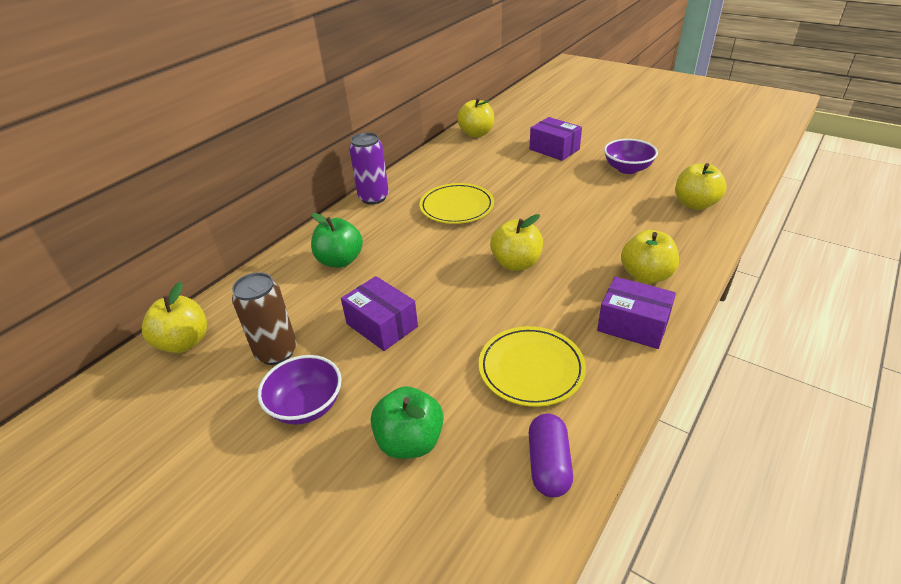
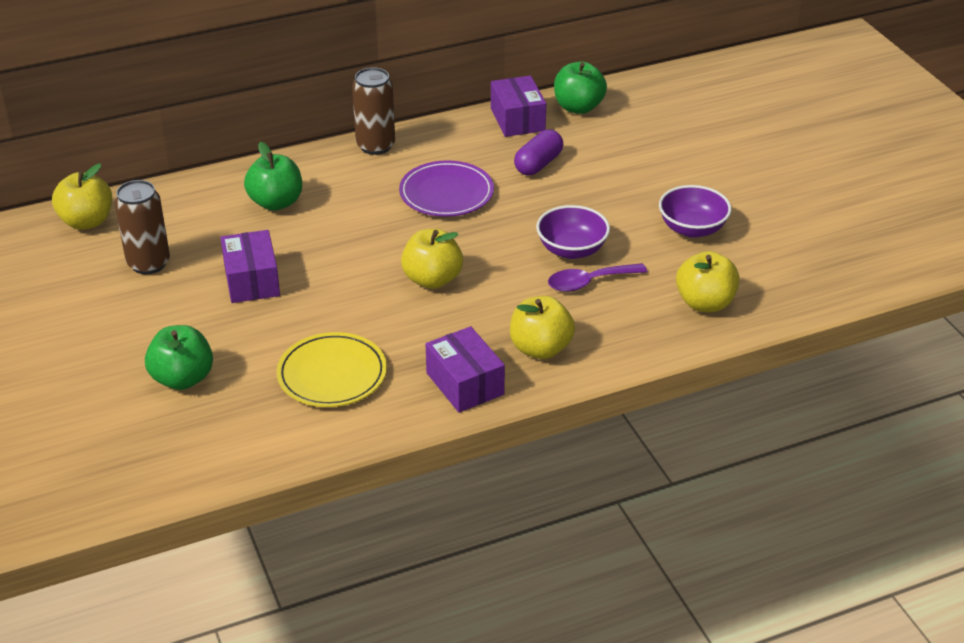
camera: 30 degrees right, 0 degrees up
purple bowl [258,355,342,425] -> purple bowl moved to [536,205,610,259]
purple can [349,132,389,205] -> brown can [352,67,395,155]
yellow plate [419,183,494,224] -> purple plate [399,160,494,217]
yellow apple [457,98,494,137] -> green apple [554,62,607,114]
purple capsule [529,413,573,497] -> purple capsule moved to [514,129,563,175]
purple box [530,117,582,161] -> purple box moved to [491,76,546,137]
none -> purple spoon [548,263,647,292]

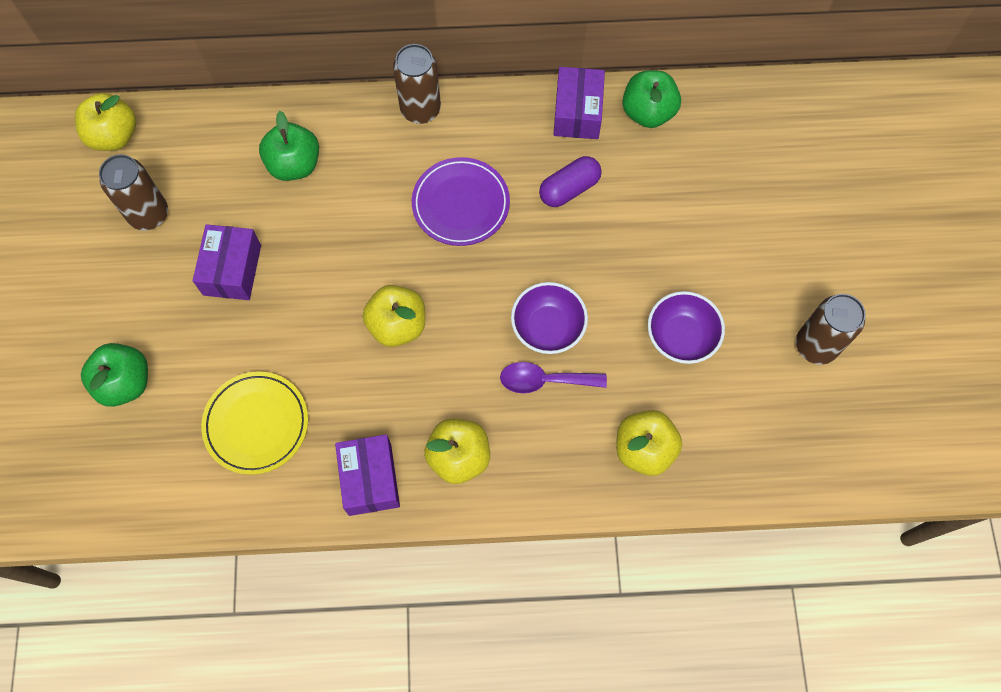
camera: 20 degrees right, 30 degrees up
none -> brown can [796,294,866,365]

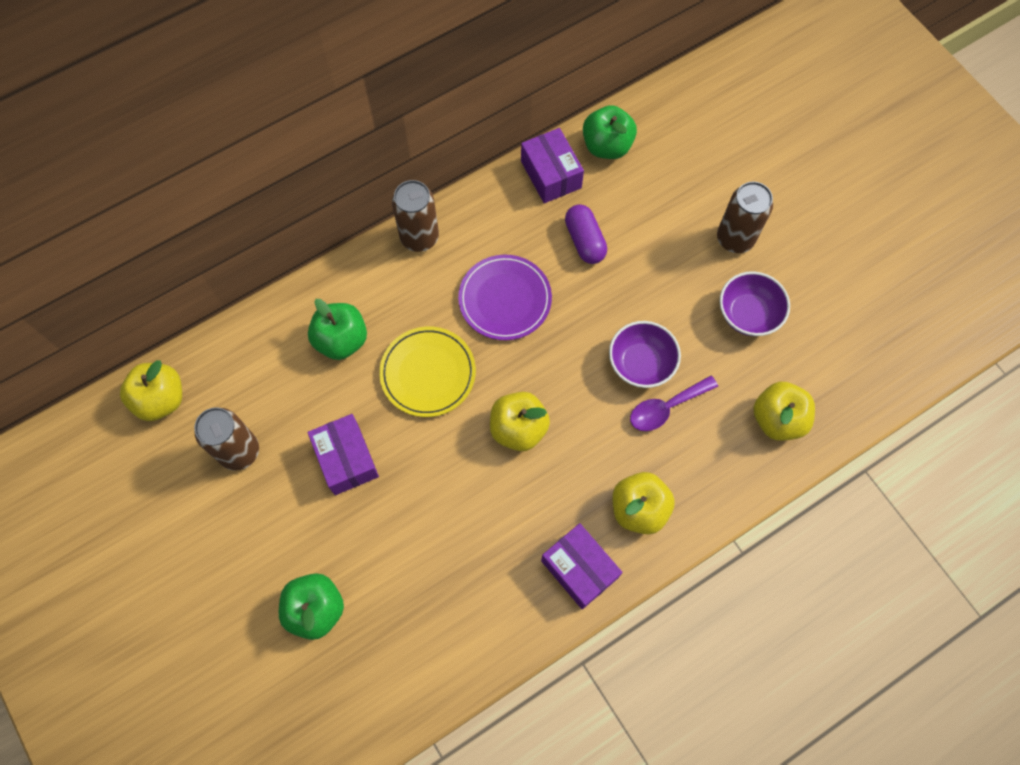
camera: 30 degrees left, 0 degrees up
yellow plate [201,371,308,475] -> yellow plate moved to [379,327,476,417]
purple capsule [539,156,602,207] -> purple capsule turned 45 degrees counterclockwise [565,204,607,264]
brown can [796,294,866,365] -> brown can moved to [717,182,773,253]

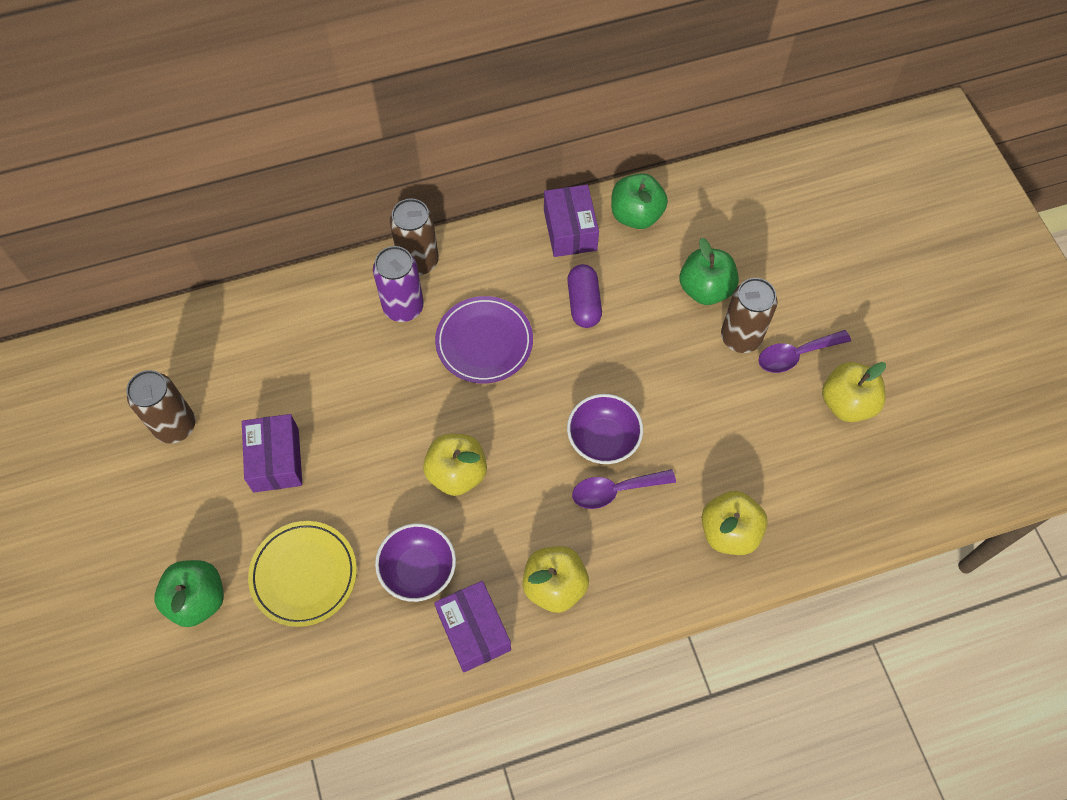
camera: 15 degrees right, 5 degrees down
yellow apple [120,360,182,421] -> yellow apple moved to [822,362,886,422]
green apple [308,299,367,360] -> green apple moved to [680,238,739,305]
yellow plate [379,327,476,417] -> yellow plate moved to [248,521,357,627]
purple bowl [720,271,790,336] -> purple bowl moved to [375,523,456,602]
none -> purple can [373,246,424,322]
none -> purple spoon [758,330,851,373]

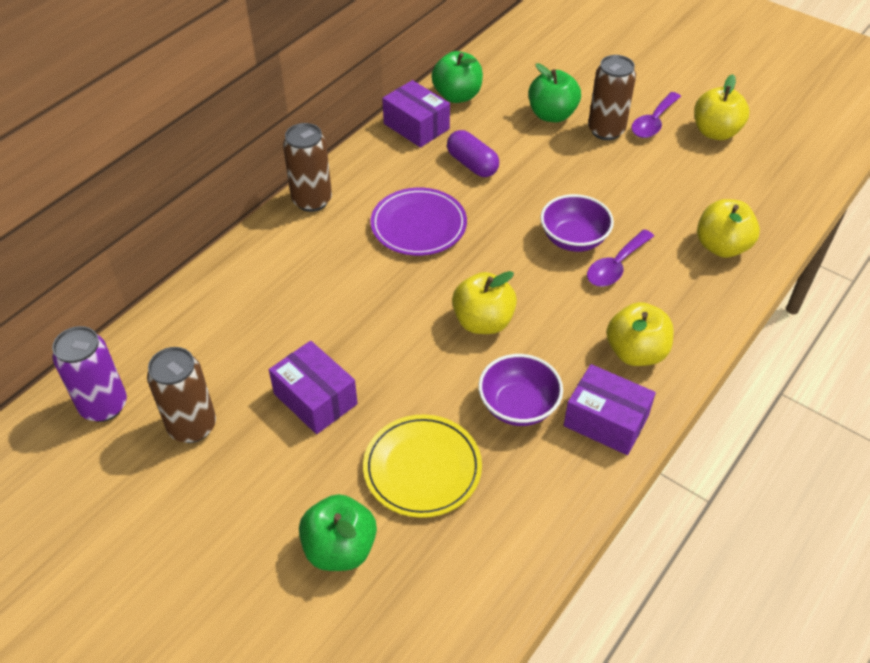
camera: 35 degrees left, 15 degrees down
purple can [373,246,424,322] -> purple can moved to [52,326,127,422]

